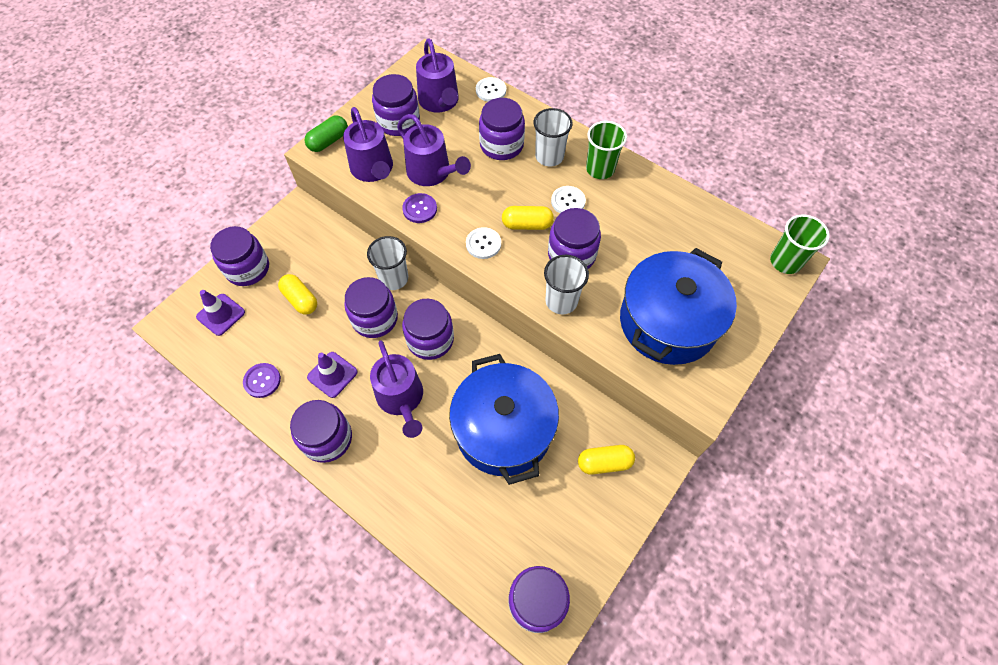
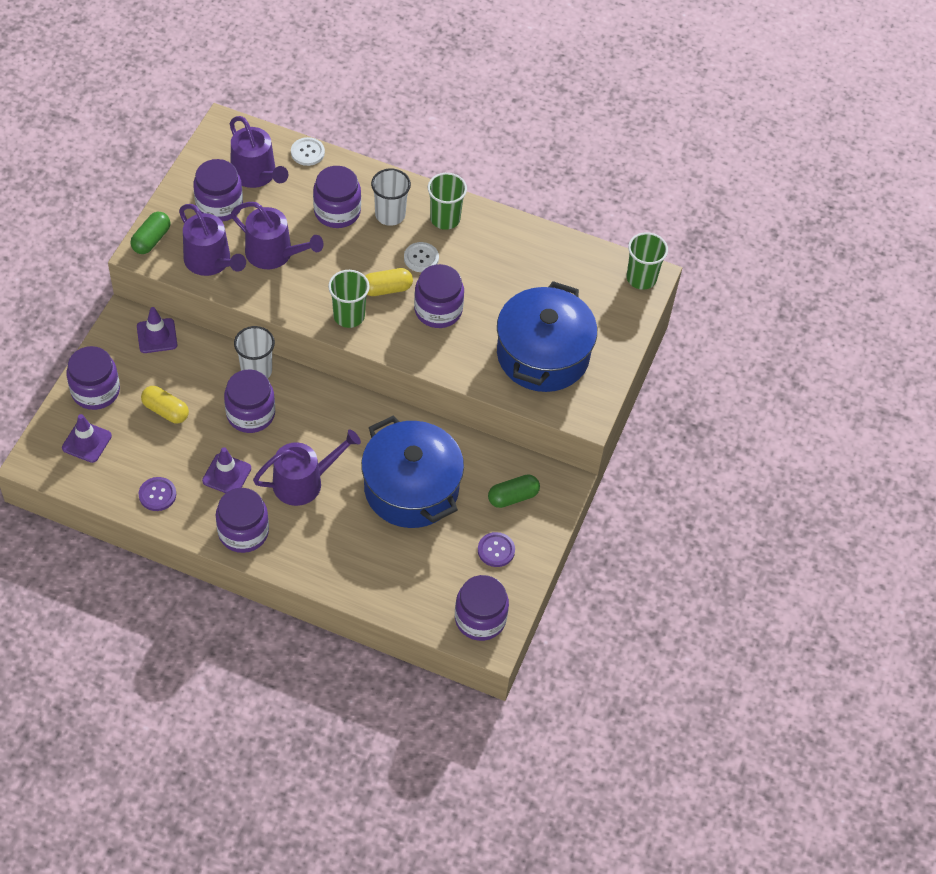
camera: 20 degrees left, 5 degrees down
purple watering can [370,340,423,438] -> purple watering can turned 75 degrees counterclockwise [253,429,361,506]
purple button [402,193,437,223] -> purple button moved to [478,532,515,567]
purple jar [402,299,454,360] -> none
white button [466,227,501,259] -> green cup [328,270,370,328]
white cup [544,255,589,314] -> none
yellow capsule [578,445,635,475] -> green capsule [488,474,540,508]
none -> purple traffic cone [137,307,177,353]

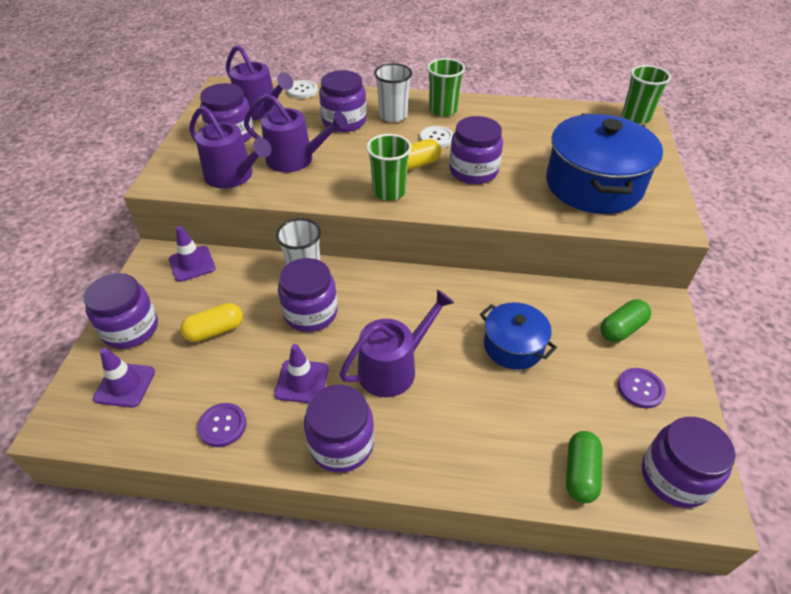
camera: 10 degrees left, 10 degrees down
green capsule [130,212,171,254] -> green capsule moved to [566,431,602,503]
yellow capsule [141,386,189,424] -> yellow capsule turned 45 degrees counterclockwise [180,303,243,342]
blue pot [361,416,464,528] -> blue pot [480,302,557,370], size x0.55

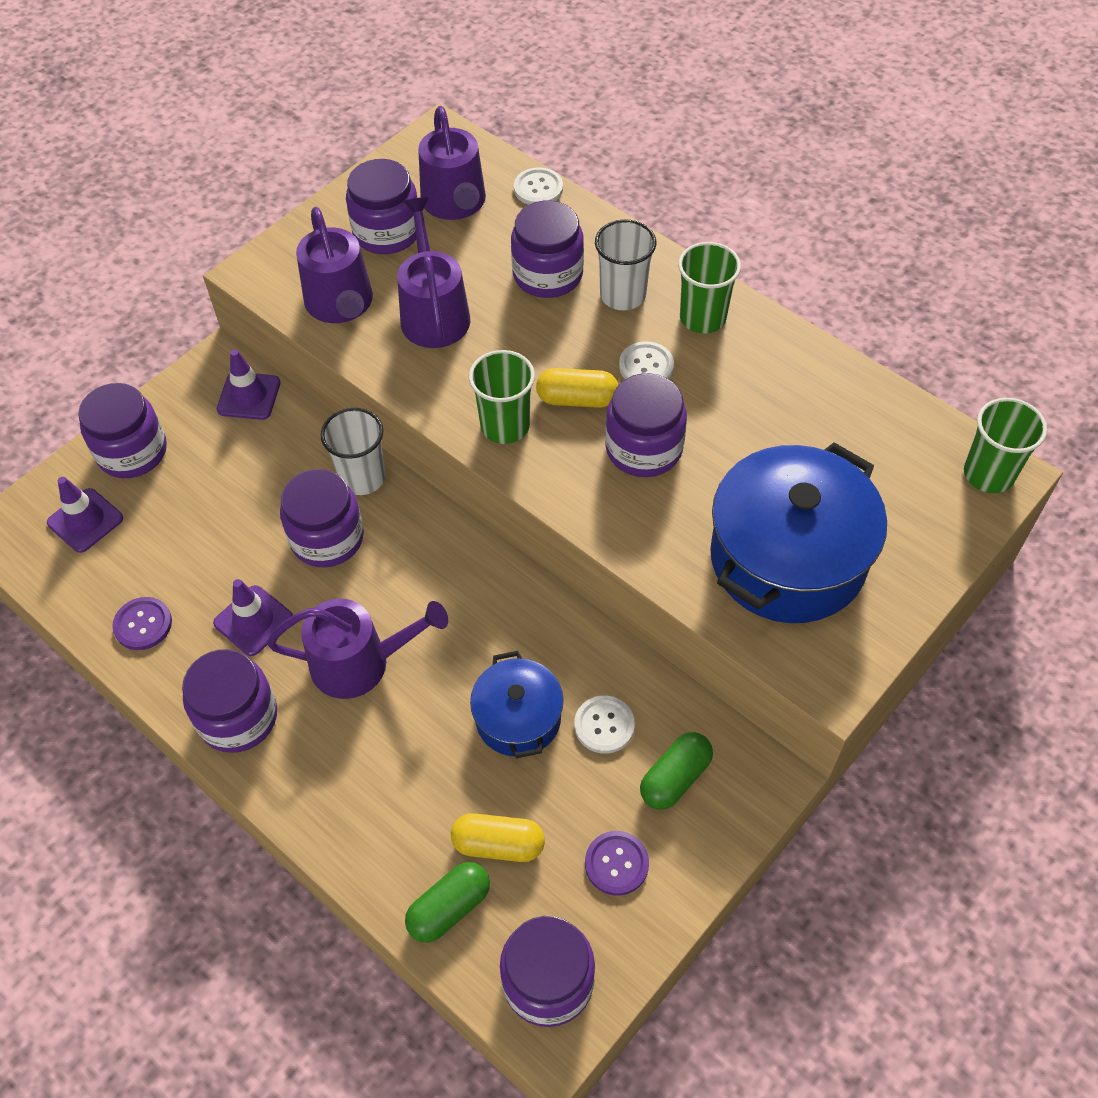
camera: 35 degrees right, 10 degrees up
yellow capsule [180,303,243,342] -> yellow capsule moved to [451,813,545,862]
purple watering can [244,94,348,173] -> purple watering can turned 150 degrees counterclockwise [397,197,470,348]
green capsule [600,299,651,342] -> green capsule turned 45 degrees counterclockwise [640,732,713,810]
none -> white button [574,696,635,754]

